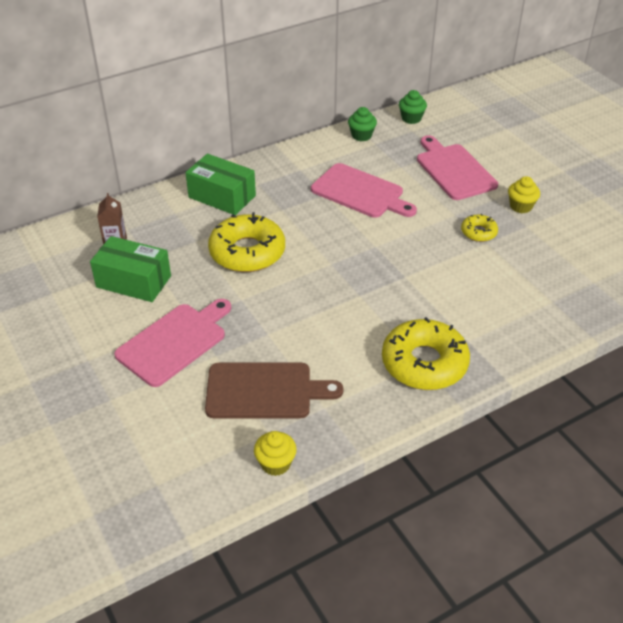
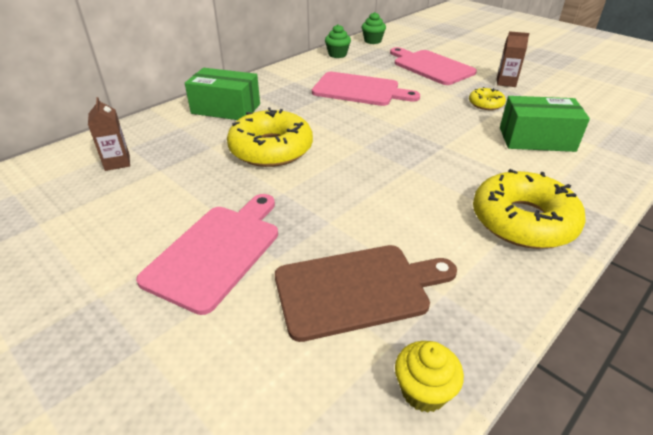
camera: 15 degrees left, 5 degrees down
green box [90,236,171,302] -> green box moved to [500,96,590,152]
yellow cupcake [508,176,540,213] -> brown carton [497,31,529,87]

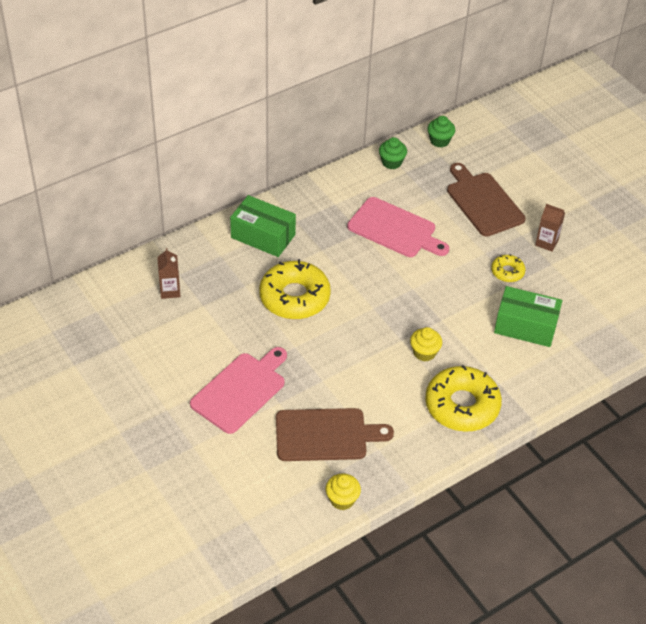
camera: 10 degrees right, 10 degrees up
pink cutting board [390,47,477,85] -> brown cutting board [447,163,526,237]
none -> yellow cupcake [410,327,442,361]

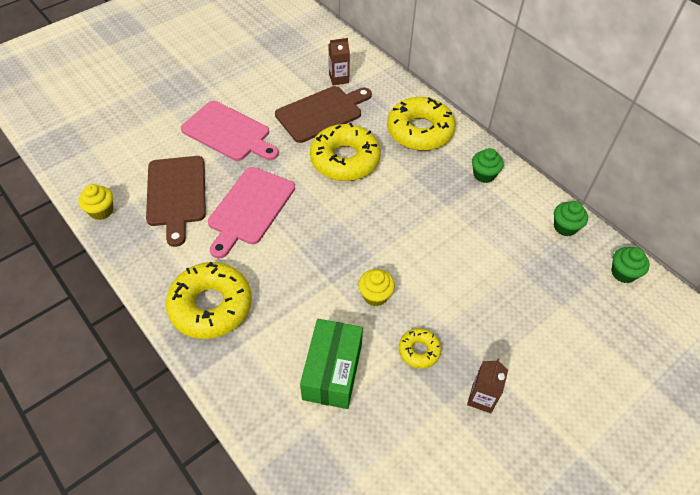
camera: 85 degrees right, 5 degrees up
green box [230,195,296,257] -> yellow donut [387,97,456,151]
pink cutting board [347,197,449,257] -> pink cutting board moved to [208,167,295,259]
yellow cupcake [410,327,442,361] -> yellow cupcake moved to [358,269,395,306]
brown cutting board [447,163,526,237] -> brown cutting board moved to [275,86,372,143]
none -> green cupcake [472,148,504,183]

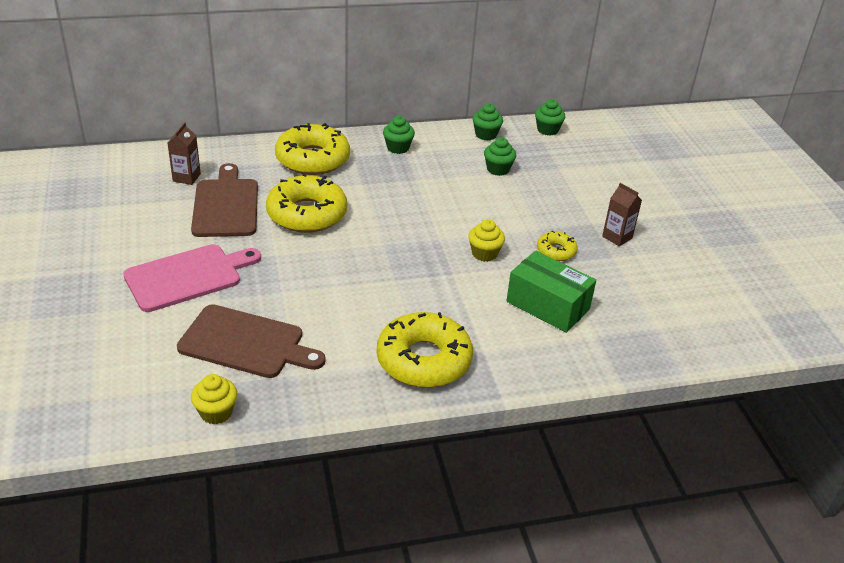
camera: 65 degrees left, 15 degrees down
pink cutting board [208,167,295,259] -> none
none -> green cupcake [484,137,516,176]

